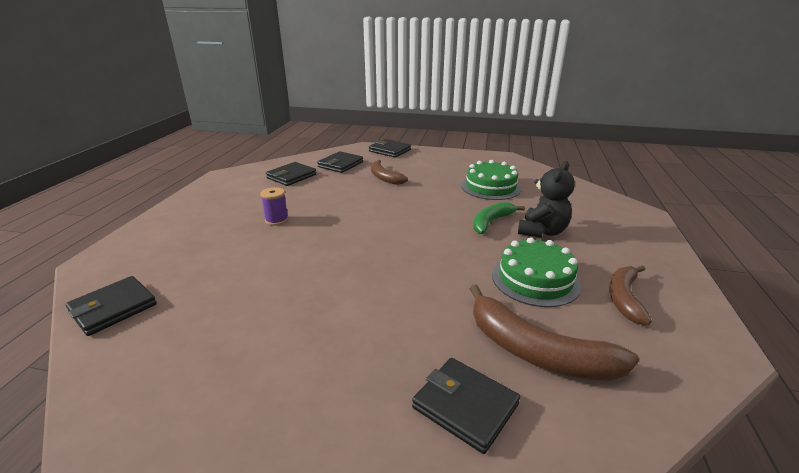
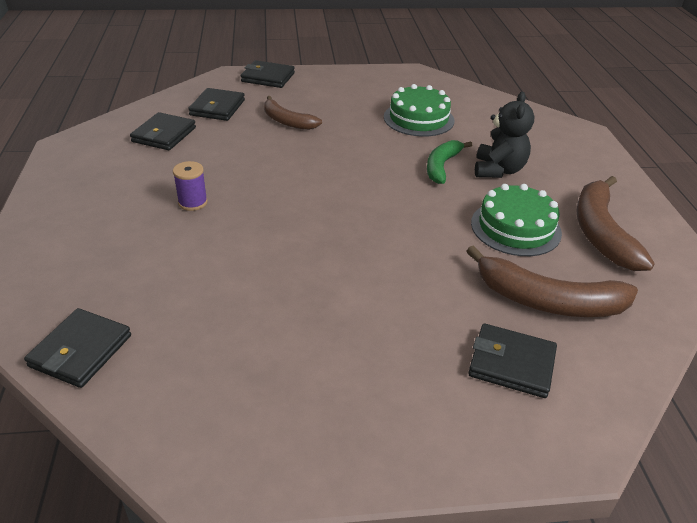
camera: 20 degrees left, 10 degrees up
brown banana [609,265,652,325] -> brown banana [576,176,655,271], size x1.57

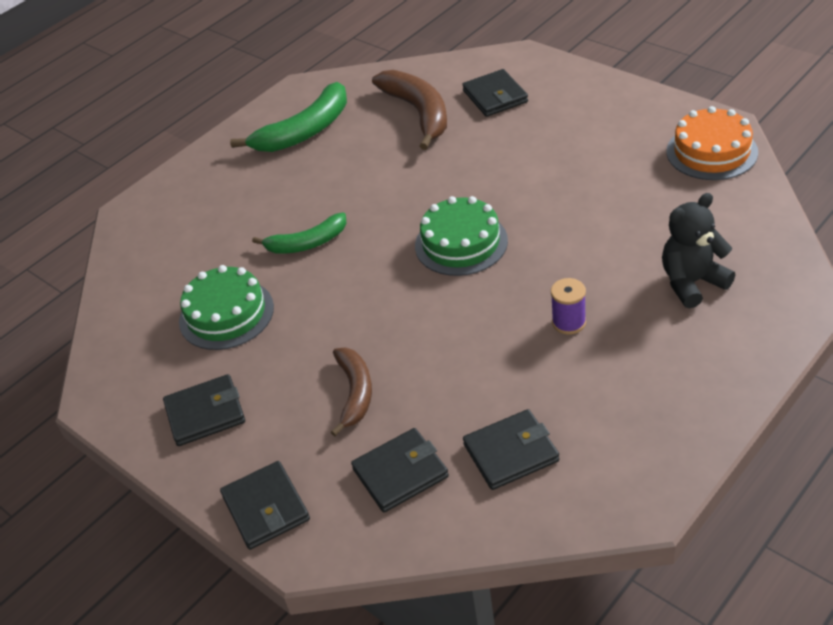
camera: 125 degrees left, 5 degrees up
black wallet [24,308,131,388] -> black wallet moved to [163,374,245,446]
green cake [471,184,562,256] -> green cake moved to [415,196,508,276]
black teddy bear [475,92,534,178] -> black teddy bear moved to [662,193,735,308]
brown banana [576,176,655,271] -> green banana [230,82,347,152]
none -> orange cake [667,106,758,180]

